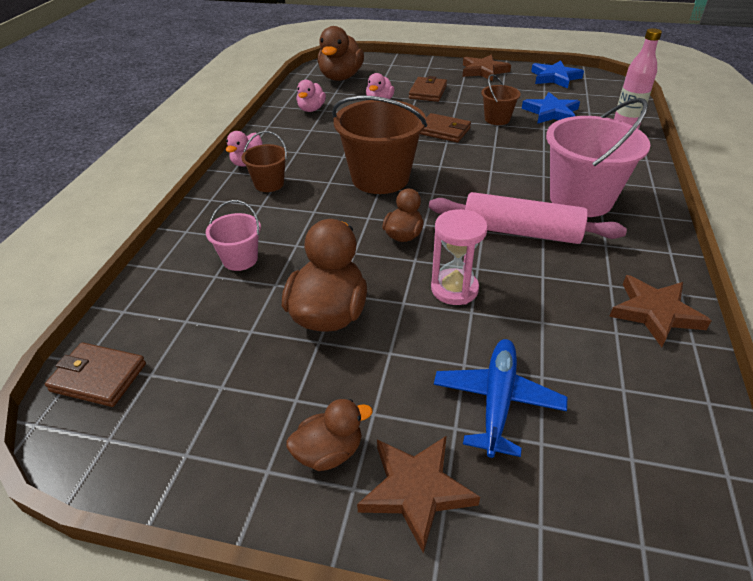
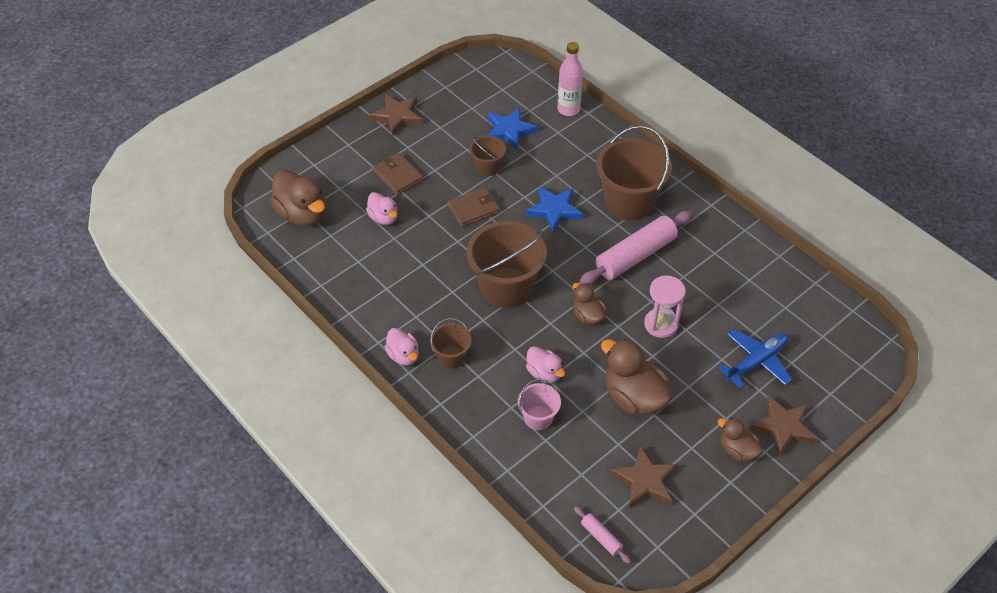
camera: 55 degrees left, 10 degrees up
brown wallet [45,342,146,407] -> pink rolling pin [574,506,631,564]
brown duck [286,399,373,471] -> brown duck turned 60 degrees counterclockwise [718,418,763,462]
pink duck [296,80,326,112] -> pink duck moved to [526,346,565,383]
blue plane [434,339,567,458] -> blue plane turned 90 degrees clockwise [718,329,792,389]
blue star [531,60,584,89] -> blue star moved to [526,187,583,233]
pink bucket [546,98,650,217] -> brown bucket [596,125,672,221]
brown star [609,275,711,347] -> brown star moved to [610,446,678,508]

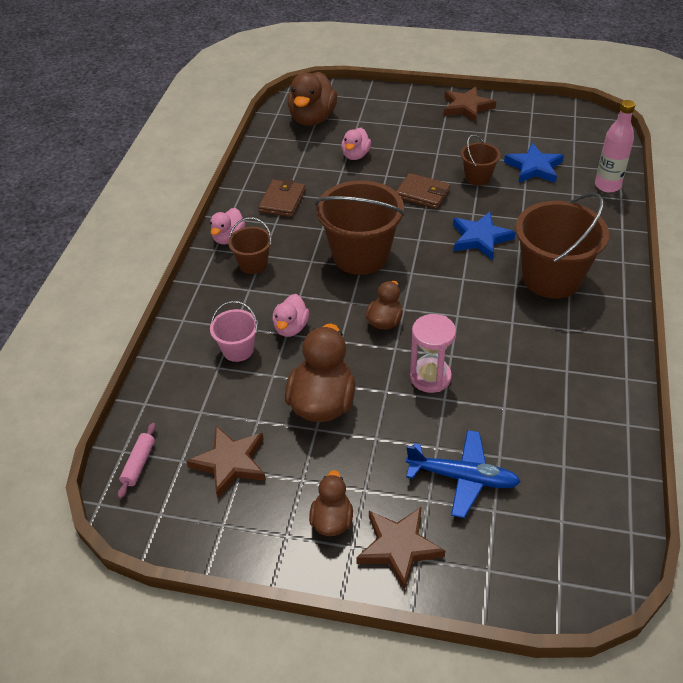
camera: 55 degrees right, 5 degrees down
brown wallet [373,153,423,195] -> brown wallet moved to [258,179,305,217]
pink rolling pin [579,211,692,285] -> none

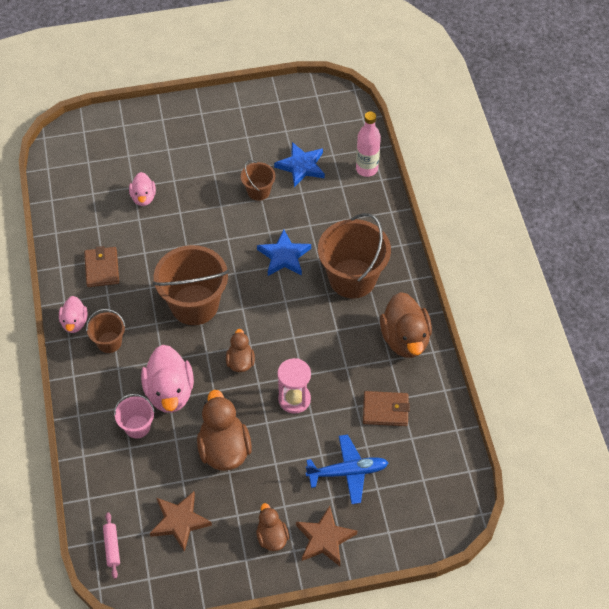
camera: 25 degrees left, 10 degrees up
pink duck [272,294,309,337] -> pink duck [141,345,194,413], size x1.76
brown duck [288,72,337,126] -> brown duck moved to [380,292,432,358]
brown wallet [396,173,450,209] -> brown wallet moved to [363,391,410,426]
brown star [444,86,496,123] -> none

